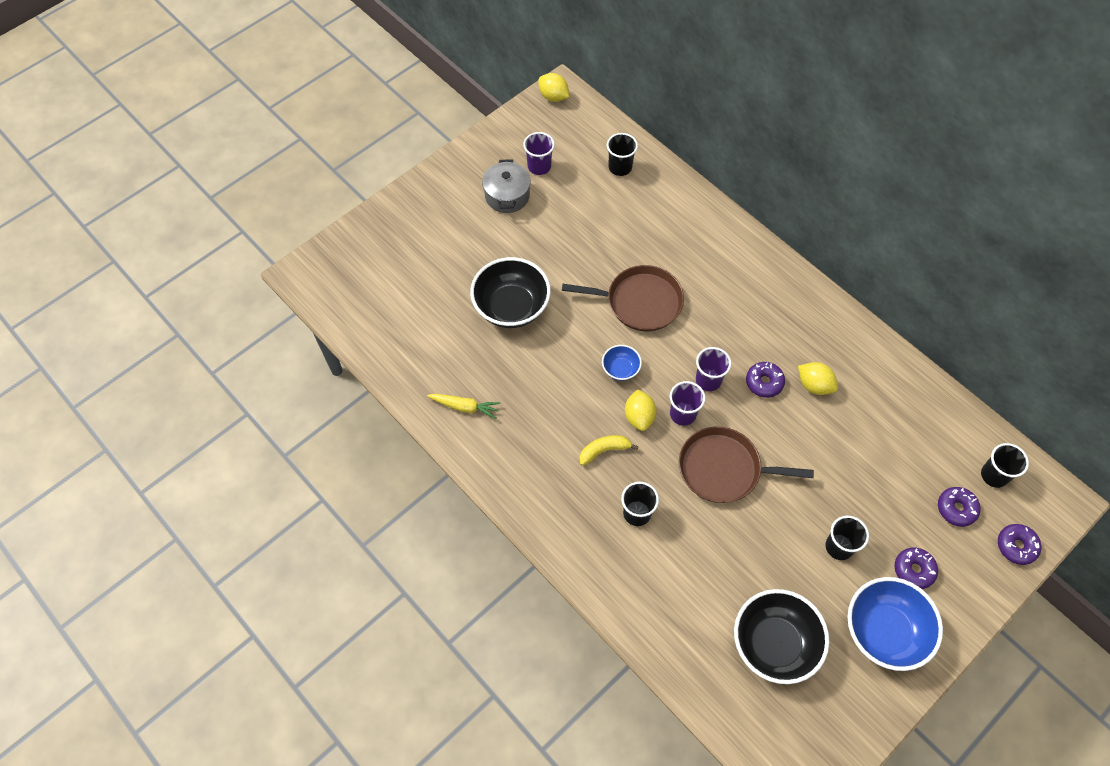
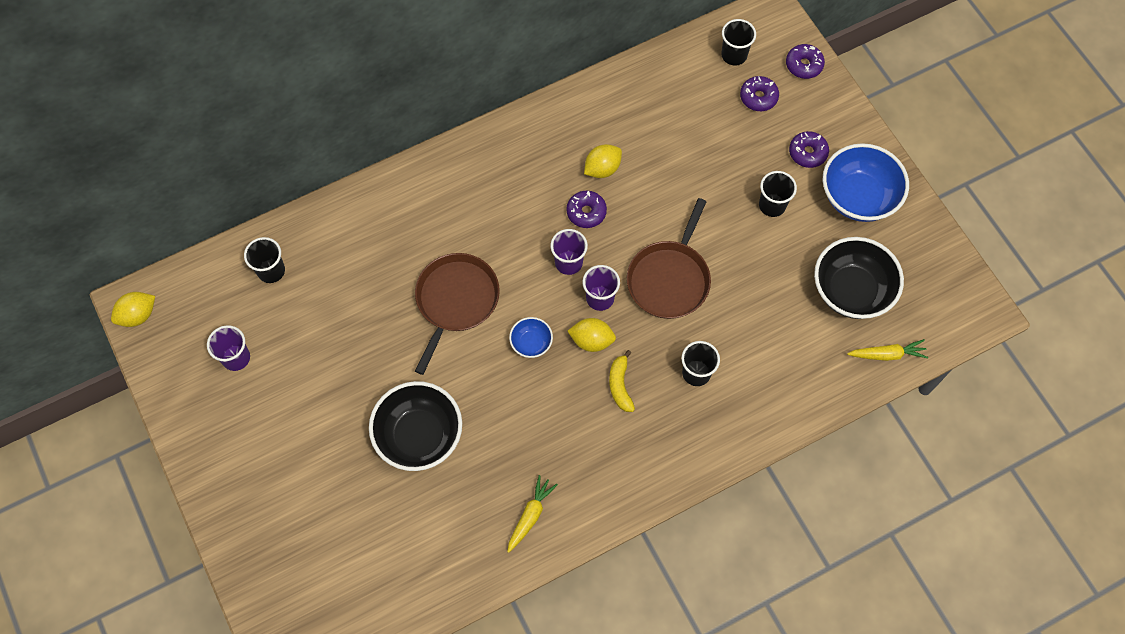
camera: 75 degrees left, 5 degrees up
grey pot [482,159,531,213] -> none
none -> yellow carrot [847,339,928,361]

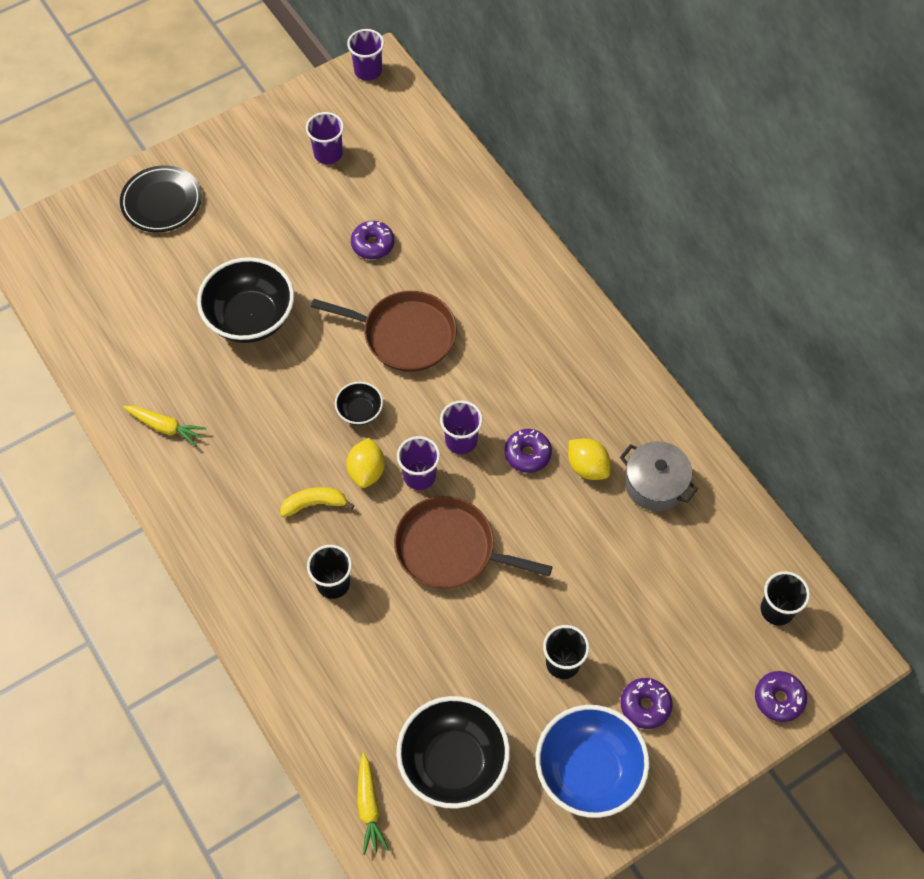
camera: 85 degrees right, 5 degrees down
yellow lemon [111,292,155,327] -> purple cup [347,29,384,81]
black cup [244,237,285,283] -> none
blue bowl [509,317,553,358] -> black bowl [335,382,383,425]
purple donut [740,76,779,111] -> purple donut moved to [351,221,394,259]
none -> black plate [120,165,202,232]
none -> grey pot [620,441,698,511]

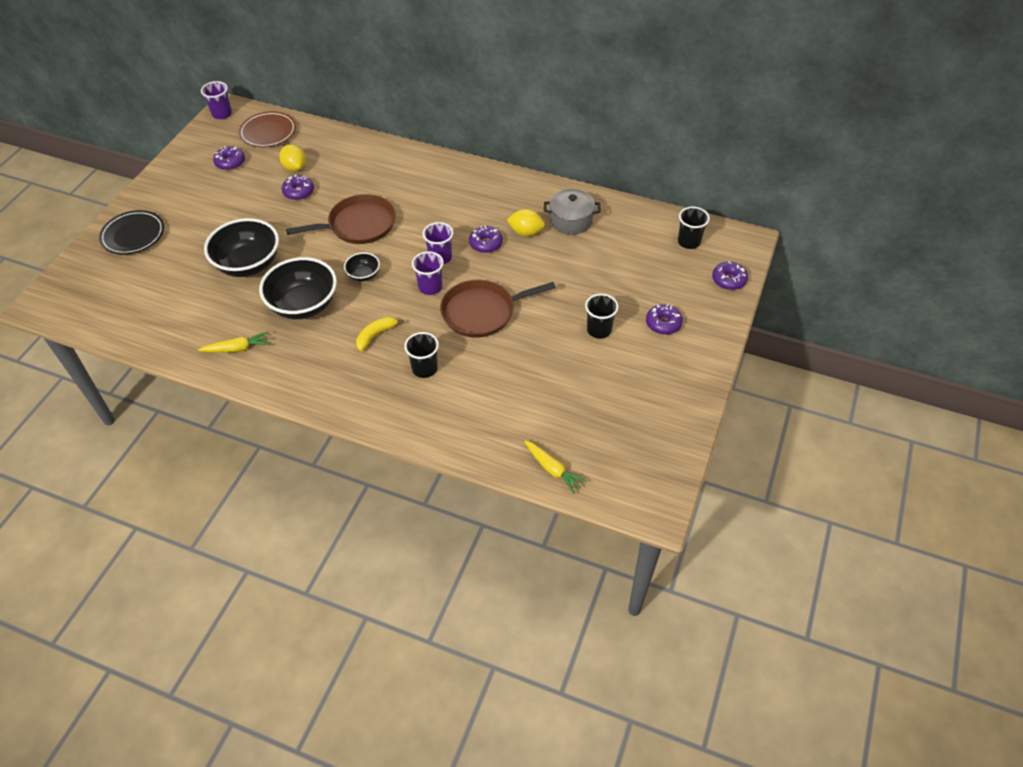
camera: 35 degrees left, 10 degrees down
purple cup [306,112,344,164] -> purple donut [213,146,245,170]
yellow lemon [346,438,385,488] -> yellow lemon moved to [279,144,306,171]
black bowl [396,696,510,809] -> black bowl moved to [259,257,337,320]
blue bowl [536,705,649,818] -> none
none -> brown plate [239,111,296,148]

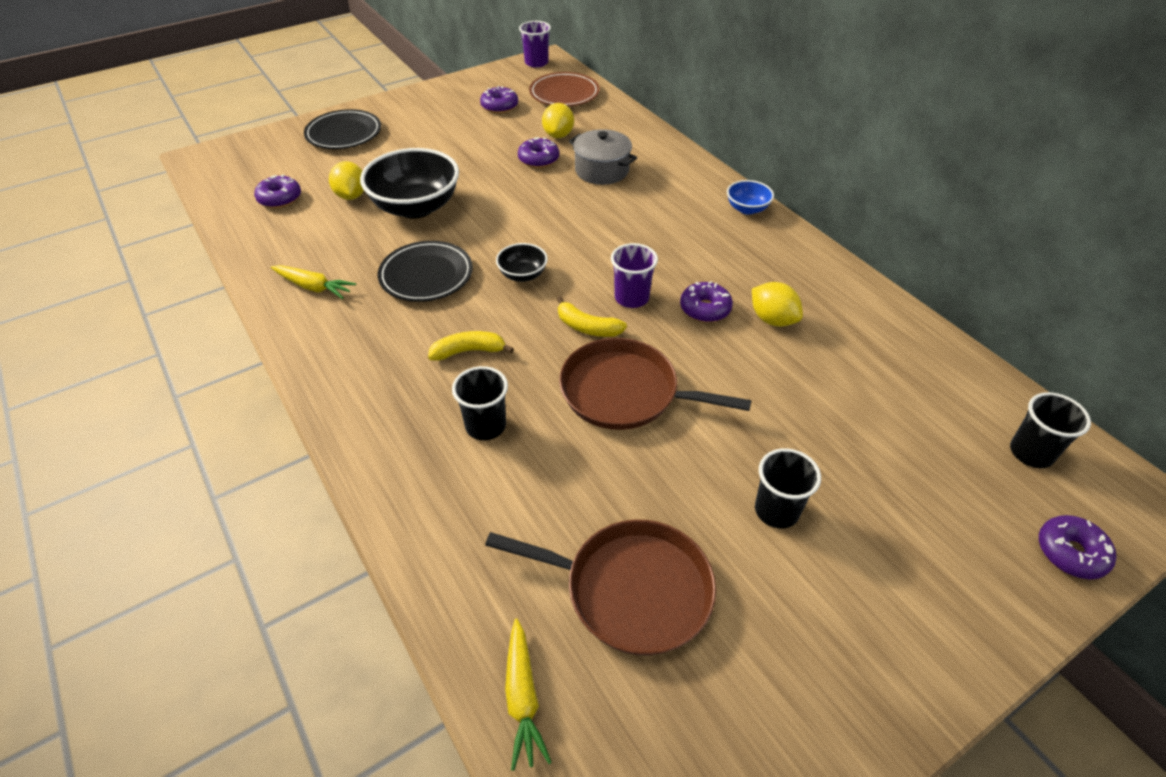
camera: 35 degrees right, 5 degrees down
black bowl [259,257,337,320] -> black plate [378,241,473,302]
brown pan [286,194,396,244] -> brown pan moved to [485,520,716,655]
purple cup [412,251,444,295] -> yellow banana [557,296,627,337]
grey pot [544,189,601,235] -> grey pot moved to [569,129,637,185]
purple donut [646,304,683,335] -> purple donut moved to [254,174,301,208]
none -> yellow lemon [329,161,364,200]
none -> blue bowl [727,180,774,215]

